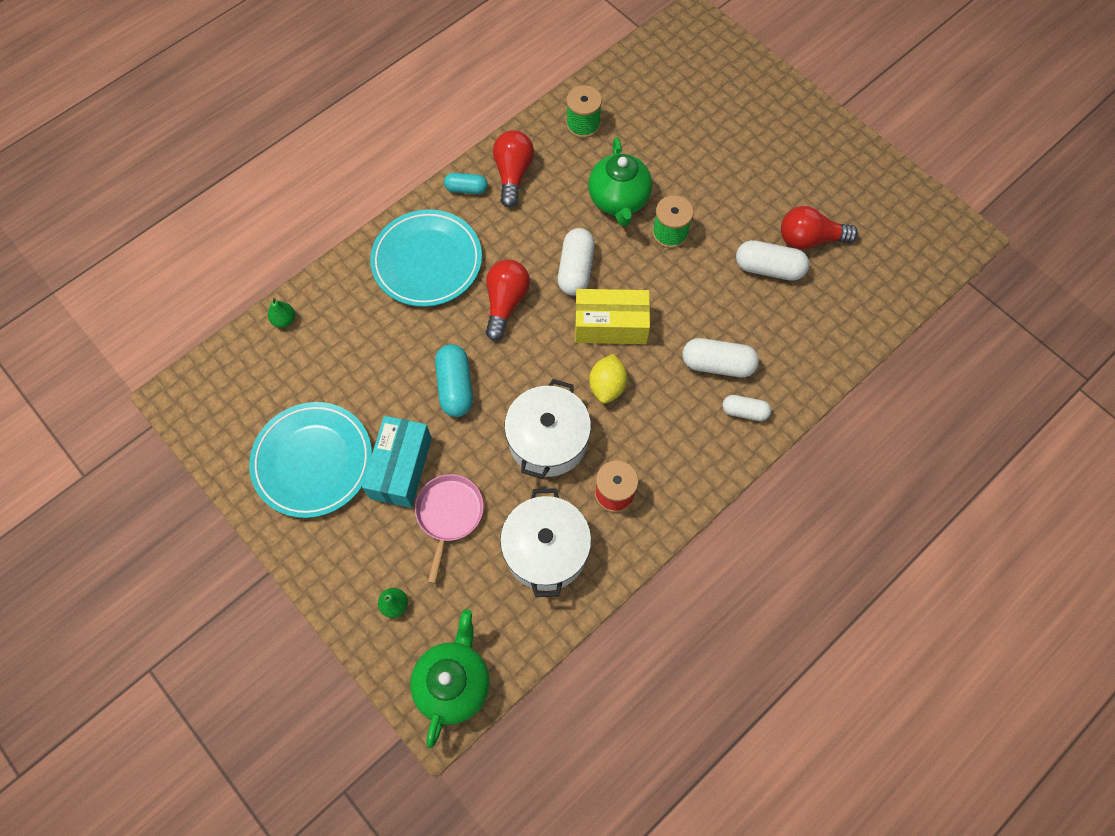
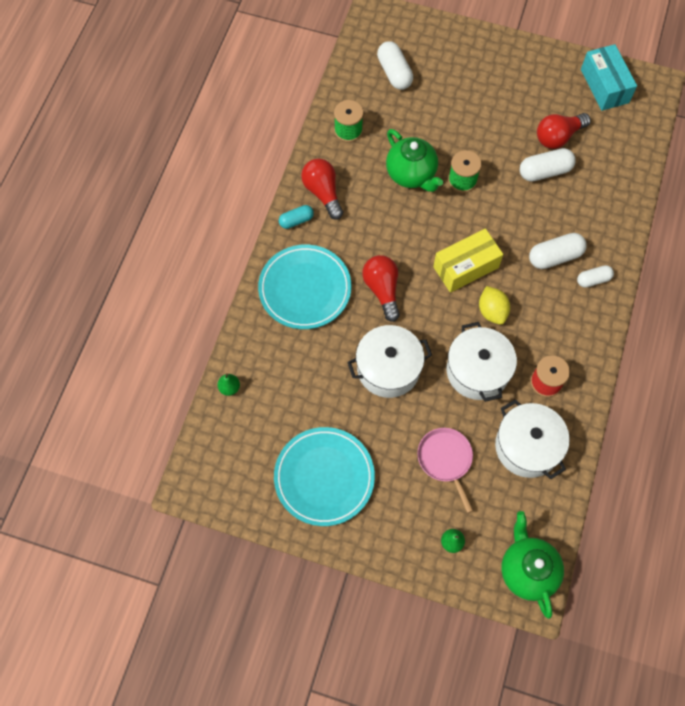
camera: 30 degrees left, 0 degrees up
turquoise box [362,416,432,508] -> turquoise box moved to [581,44,637,111]
turquoise capsule [435,344,473,417] -> white pot [347,325,432,398]
white capsule [558,228,595,296] -> white capsule moved to [377,41,413,90]

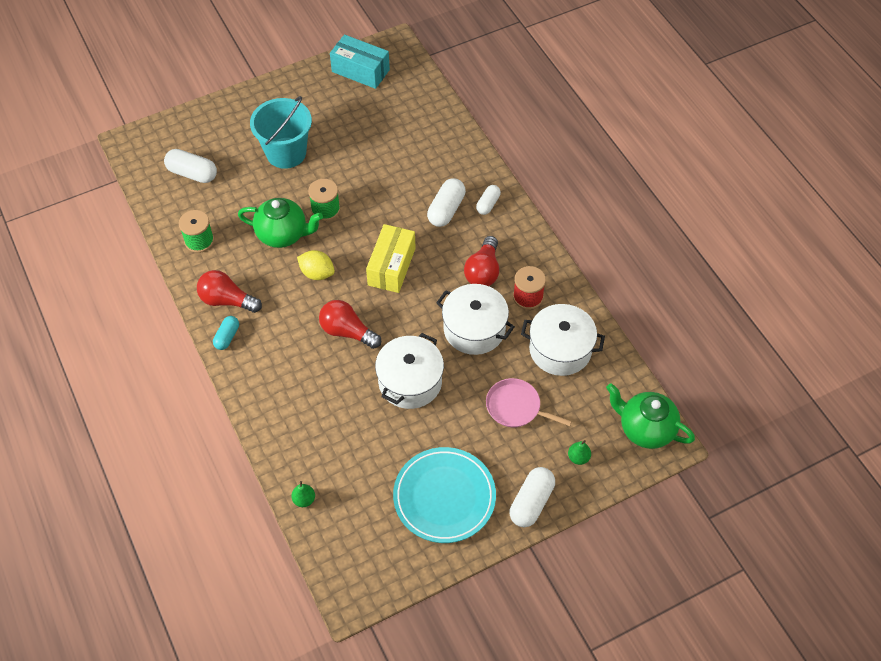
camera: 45 degrees left, 10 degrees down
turquoise plate [258,245,351,329] -> none
yellow lemon [479,286,510,325] -> yellow lemon moved to [297,250,335,280]
white capsule [520,148,576,182] -> white capsule moved to [510,467,555,527]
red light bulb [537,113,591,149] -> red light bulb moved to [464,236,499,286]
none -> turquoise bucket [250,96,312,169]

